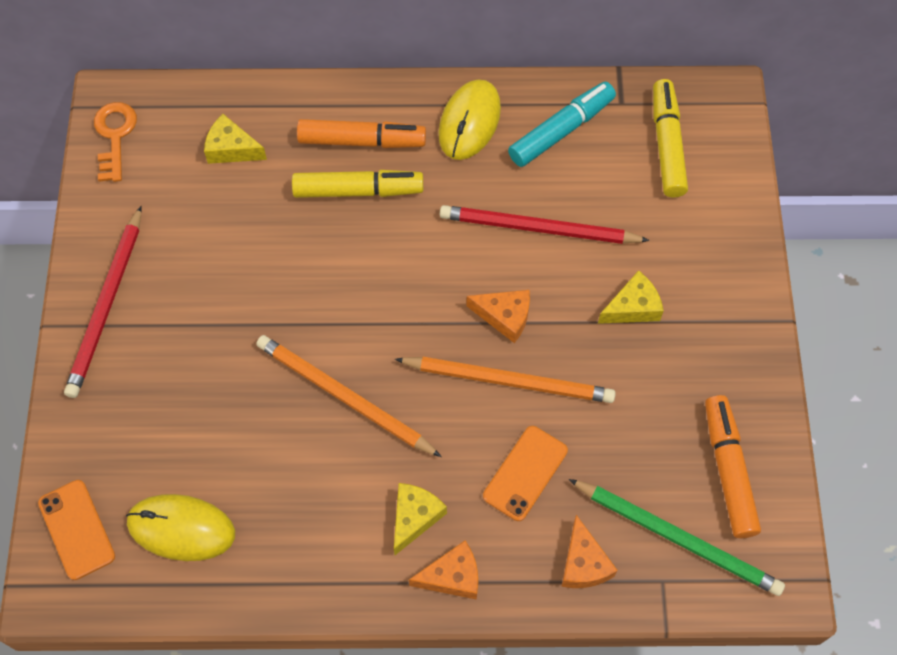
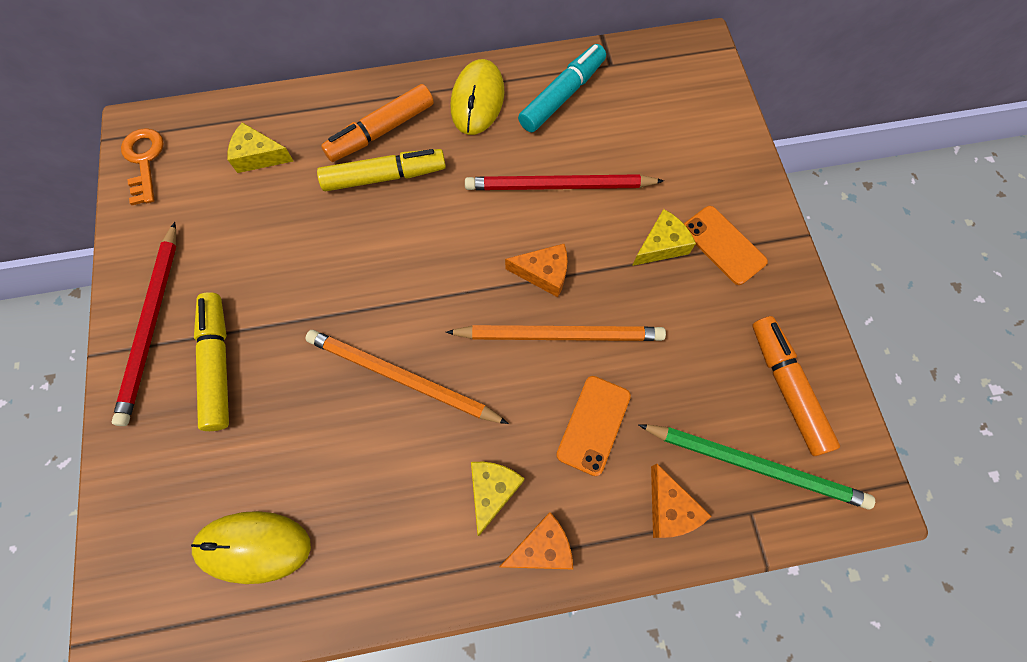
camera: 10 degrees left, 5 degrees up
orange phone [38,480,115,580] -> orange phone moved to [684,206,768,285]
orange marker [297,119,426,148] -> orange marker turned 150 degrees clockwise [321,84,434,162]
yellow marker [653,79,688,198] -> yellow marker moved to [194,292,229,431]

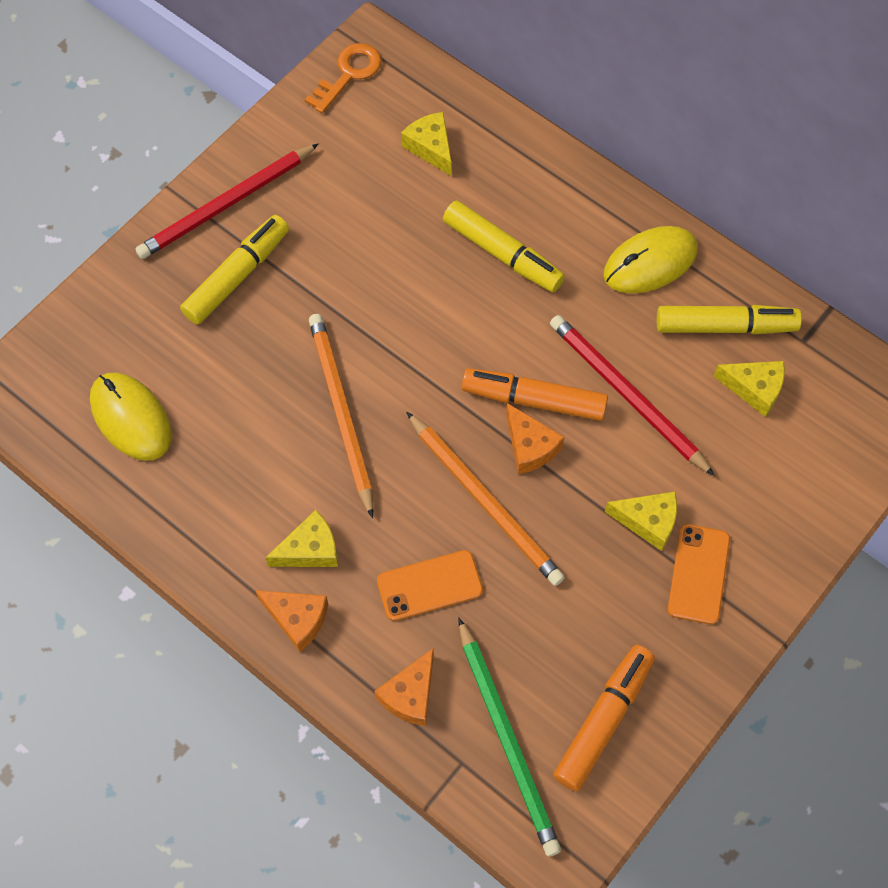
camera: 50 degrees right, 5 degrees down
orange marker [321,84,434,162] -> orange marker moved to [462,368,608,421]
turquoise marker [518,44,606,132] -> yellow marker [657,305,802,334]
none -> yellow cheese [713,361,785,417]

